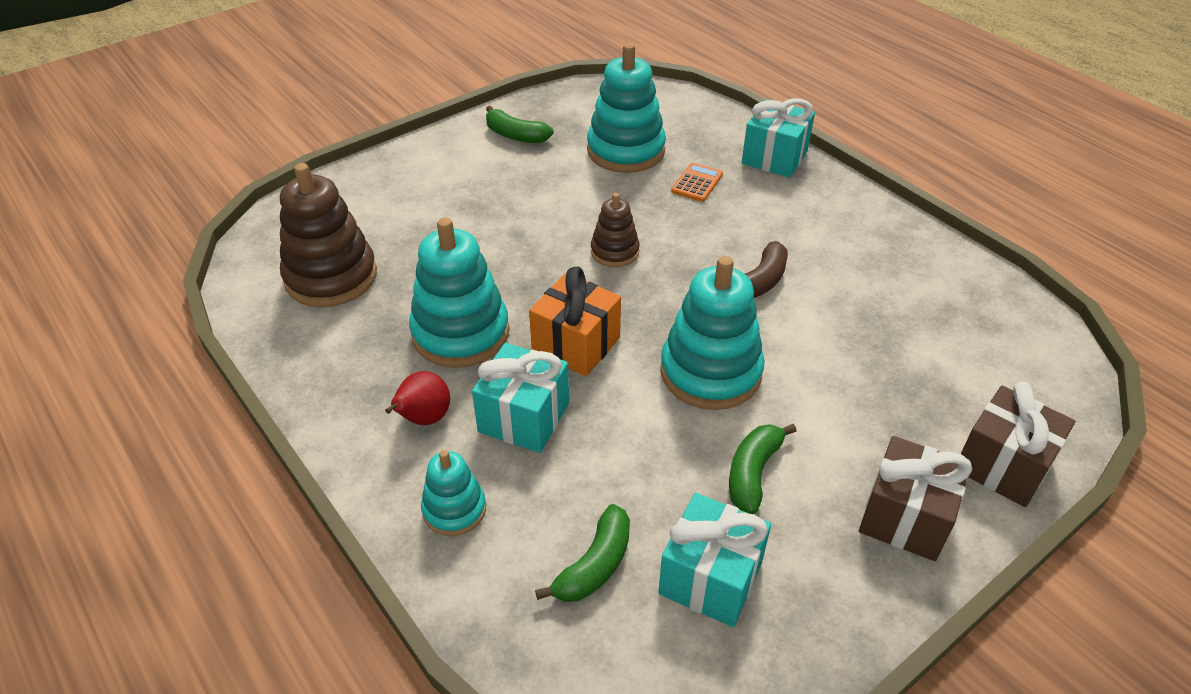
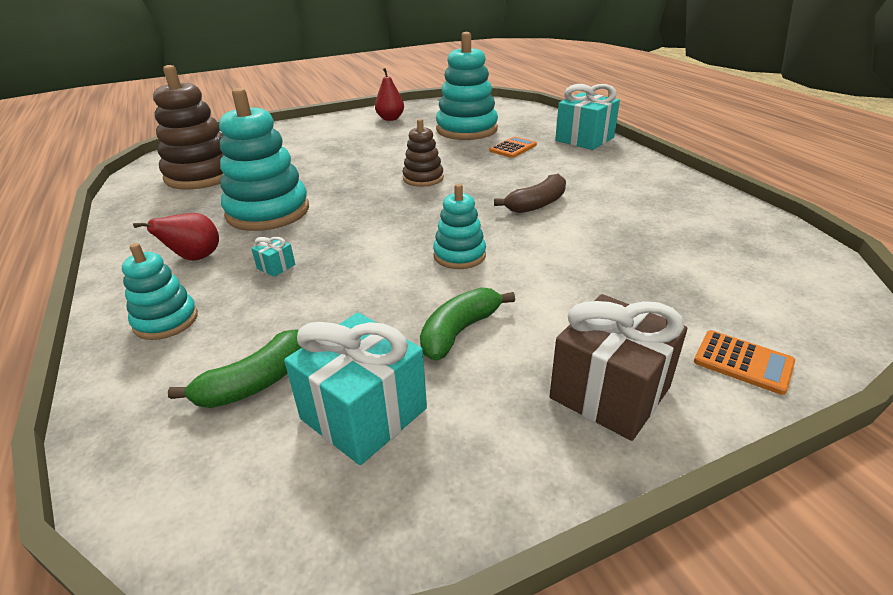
camera: 15 degrees right, 10 degrees down
turquoise gift [472,343,569,453] -> turquoise gift [251,237,295,277], size x0.43
green banana [486,106,554,143] -> red pear [375,68,404,121]
orange gift [529,267,621,376] -> none
turquoise stacking toy [660,256,765,410] -> turquoise stacking toy [433,184,486,269], size x0.55
brown gift [961,382,1075,507] -> orange calculator [694,330,795,395]

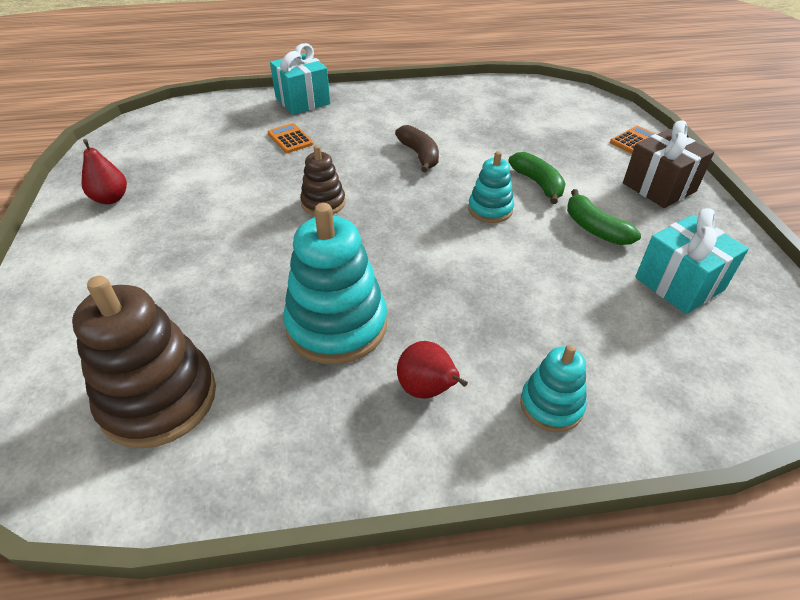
camera: 75 degrees left, 10 degrees up
green banana [168,330,302,408] -> green banana moved to [508,152,565,204]
turquoise gift [251,237,295,277] -> none
turquoise stacking toy [436,32,498,140] -> none

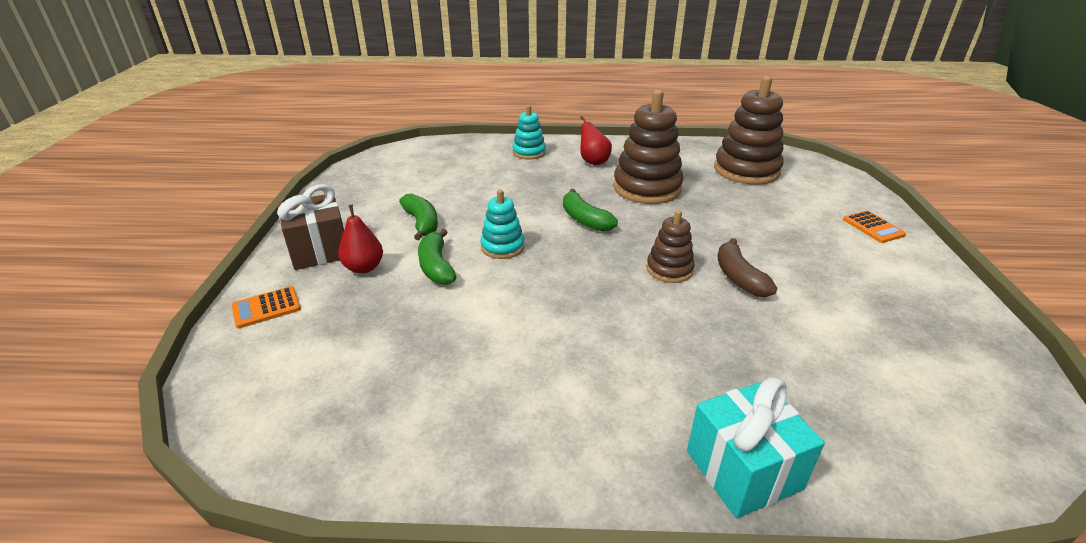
camera: 170 degrees left, 10 degrees down
red pear [81,139,127,204] -> red pear moved to [338,204,383,274]
orange calculator [268,123,313,153] -> orange calculator moved to [843,210,906,243]
turquoise stacking toy [283,203,387,364] -> brown stacking toy [613,90,684,204]
brown banana [395,125,439,172] -> brown banana moved to [718,238,777,297]
turquoise gift [635,208,749,314] -> none
none -> green banana [563,189,618,231]

